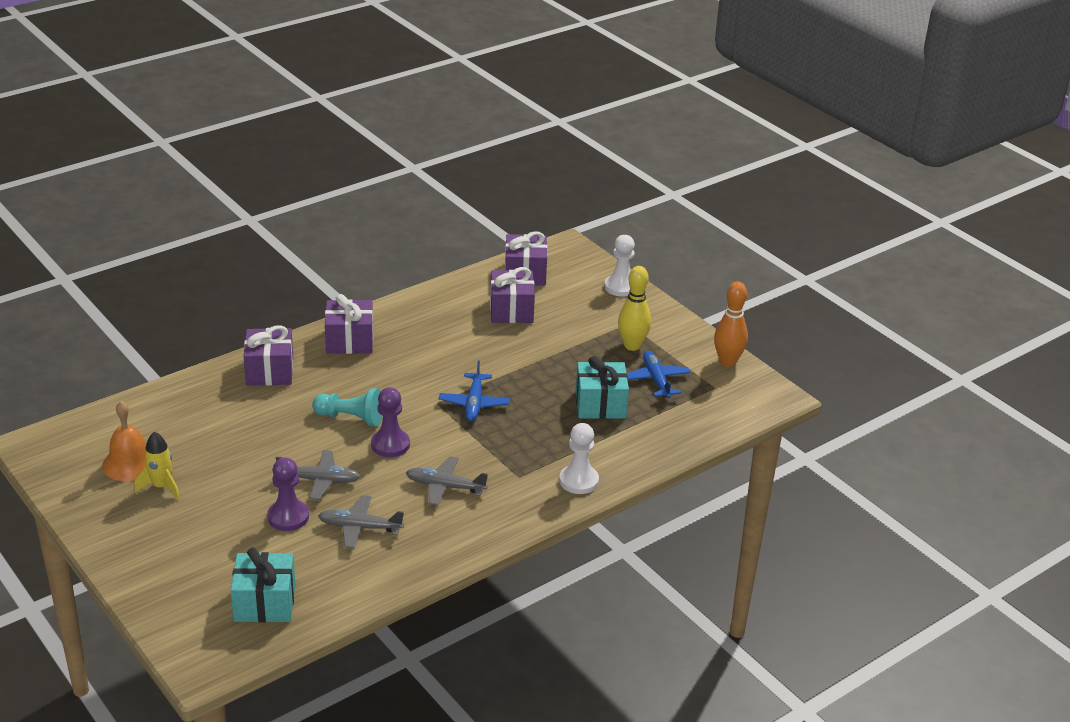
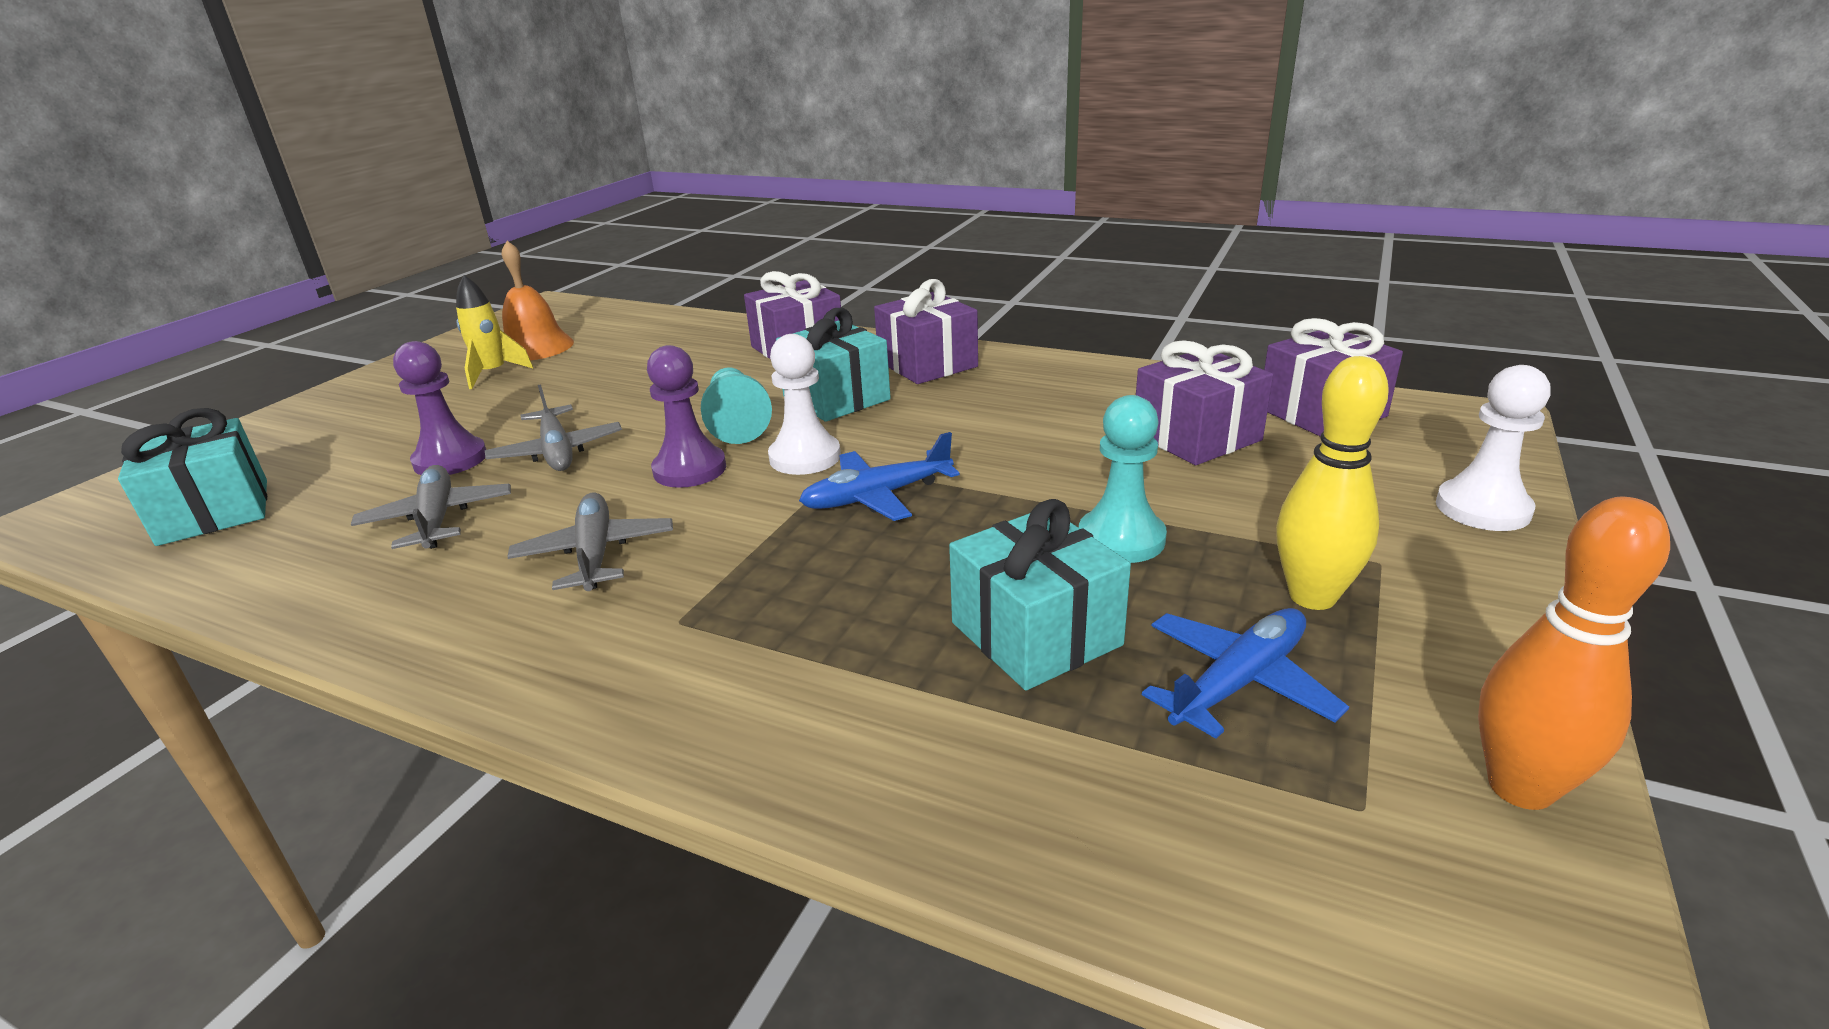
camera: 65 degrees right, 5 degrees down
white pawn [559,423,599,494] -> white pawn moved to [768,334,841,475]
none -> turquoise gift [776,308,891,422]
none -> turquoise pawn [1079,395,1167,563]

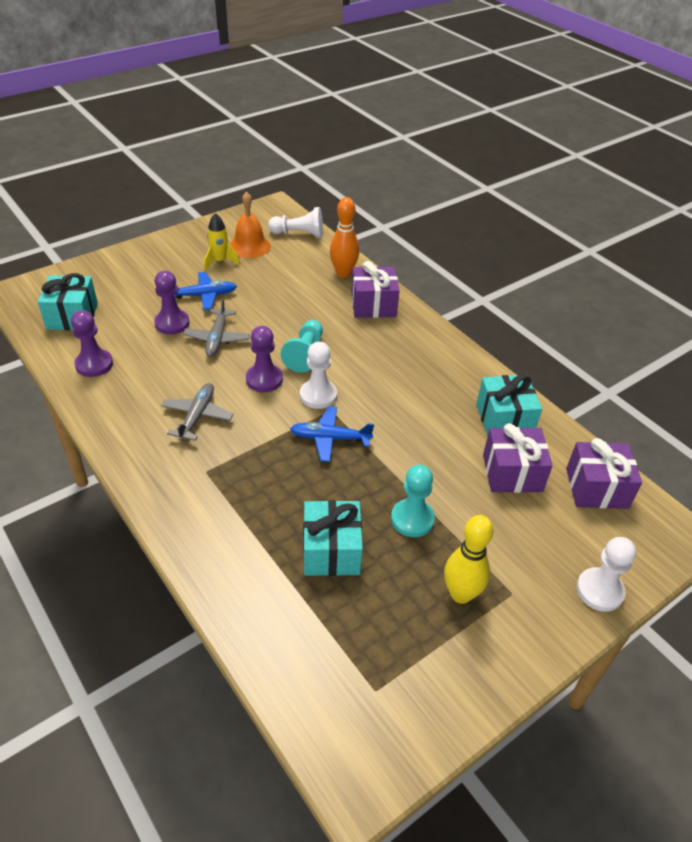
camera: 25 degrees right, 15 degrees up
grey plane [351,465,511,549] -> none
turquoise gift [776,308,891,422] -> turquoise gift moved to [476,374,542,435]
purple gift [874,279,978,384] -> none
blue plane [1142,608,1349,739] -> blue plane moved to [174,272,237,310]
orange bowling pin [1478,497,1670,810] -> orange bowling pin moved to [330,197,359,277]
none -> purple pawn [71,310,113,377]
none -> white pawn [268,207,323,238]

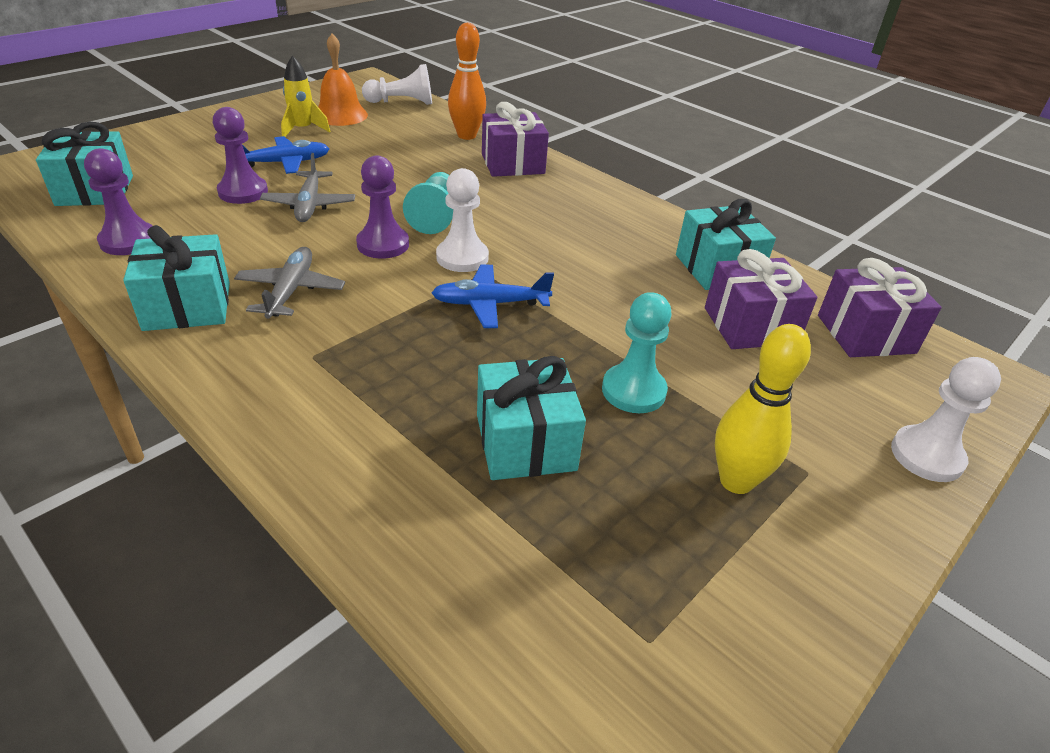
camera: 10 degrees left, 5 degrees down
none -> turquoise gift [123,225,230,331]

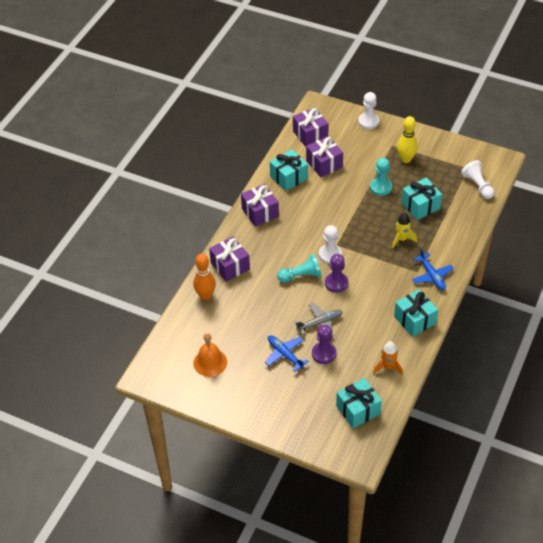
camera: 105 degrees left, 10 degrees up
purple pawn [84,148,153,255] -> orange rocket [373,341,403,375]
grey plane [234,247,345,319] -> none
yellow rocket [281,55,330,137] -> yellow rocket moved to [392,213,417,249]
white pawn [362,64,432,105] -> white pawn moved to [461,160,494,199]
blue plane [432,265,554,328] -> blue plane moved to [412,248,454,290]
none -> purple gift [241,184,279,227]

